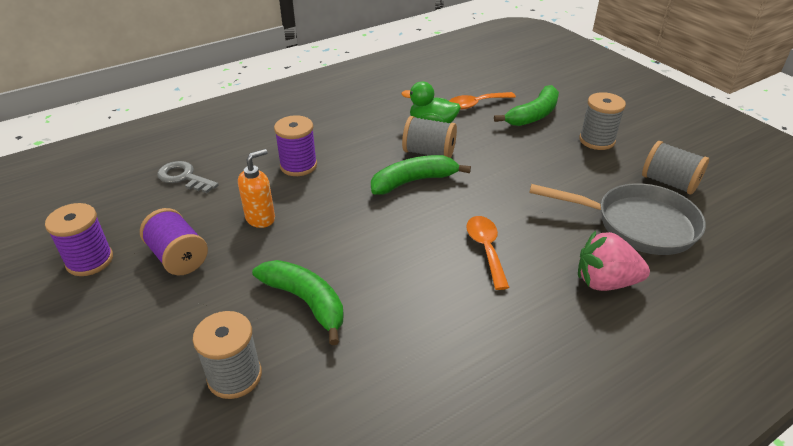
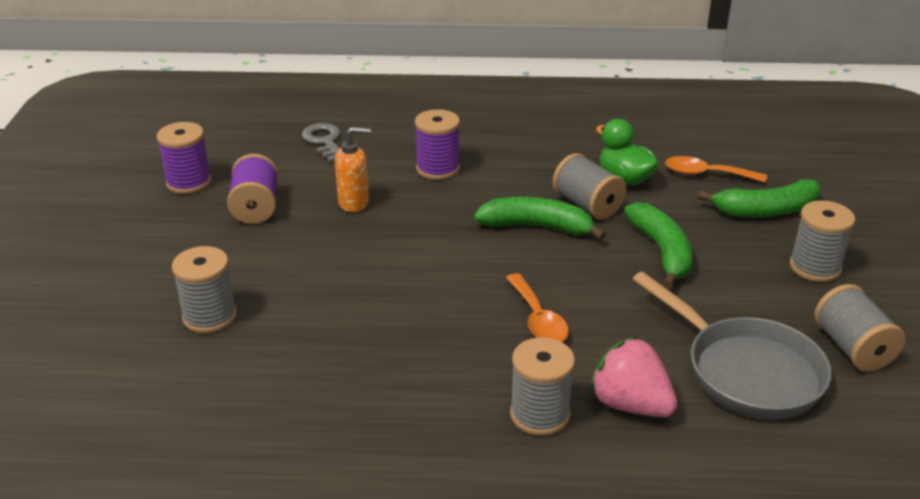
camera: 35 degrees right, 5 degrees down
green banana [252,260,344,345] -> green banana moved to [624,202,693,288]
orange spoon [466,216,510,290] -> orange spoon turned 135 degrees clockwise [506,273,569,342]
none -> grey spool [510,337,575,436]

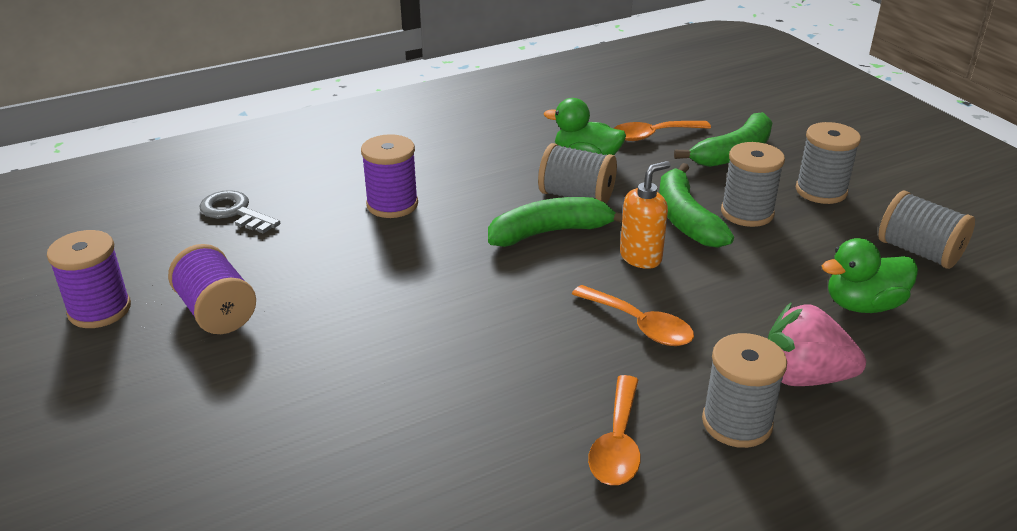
camera: 30 degrees left, 0 degrees up
grey spool [172,246,237,333] -> grey spool moved to [721,142,785,227]
orange soap dispenser [335,127,371,212] -> orange soap dispenser moved to [620,161,670,269]
green banana [624,202,693,288] -> green banana turned 150 degrees counterclockwise [659,163,734,248]
grey pan [633,272,832,419] -> green duck [822,238,918,313]
none -> orange spoon [588,375,641,485]

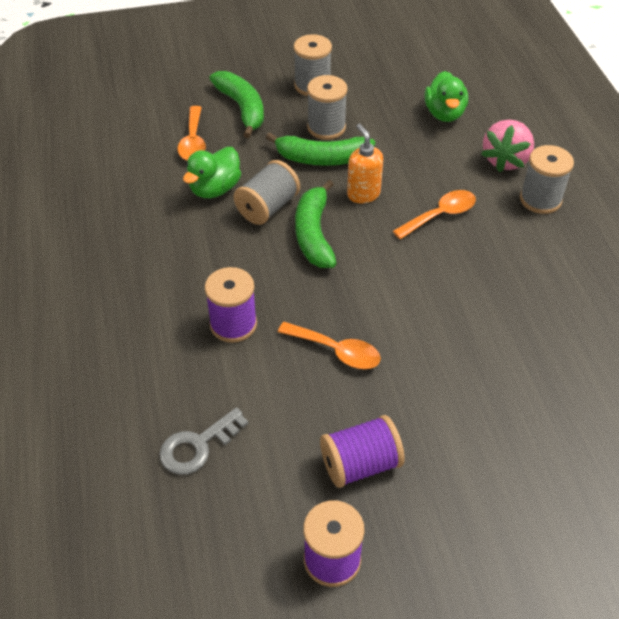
camera: 75 degrees left, 15 degrees up
orange spoon [588,375,641,485] -> orange spoon moved to [278,322,381,369]
grey spool [878,191,975,269] -> none

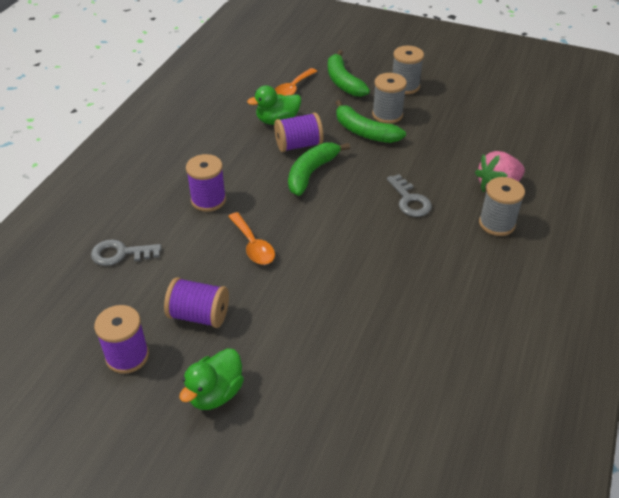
camera: 35 degrees right, 5 degrees down
green banana [209,71,264,138] -> green banana turned 150 degrees clockwise [328,50,370,97]
grey spool [234,160,300,225] -> purple spool [274,112,323,152]
orange soap dispenser [347,124,383,203] -> none
orange spoon [393,190,476,239] -> grey key [387,174,432,217]
green duck [425,71,468,122] -> green duck moved to [179,348,244,410]

